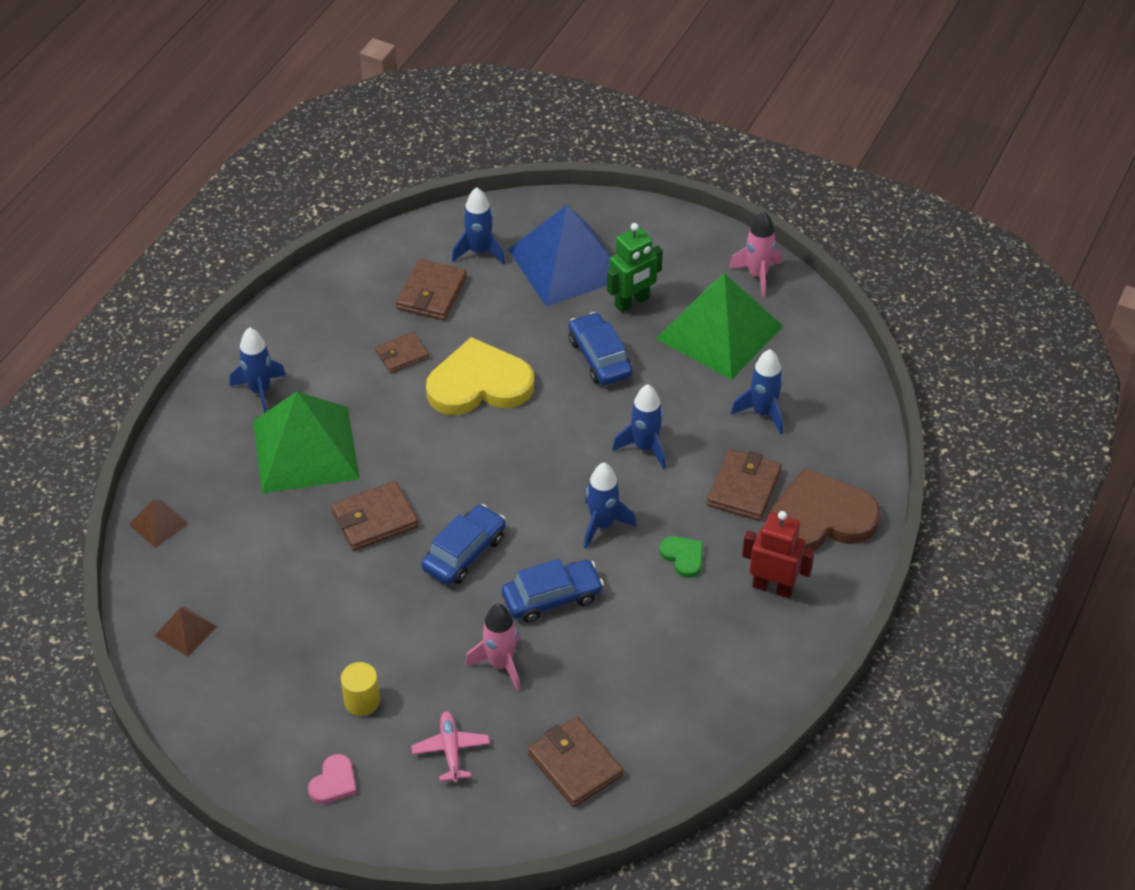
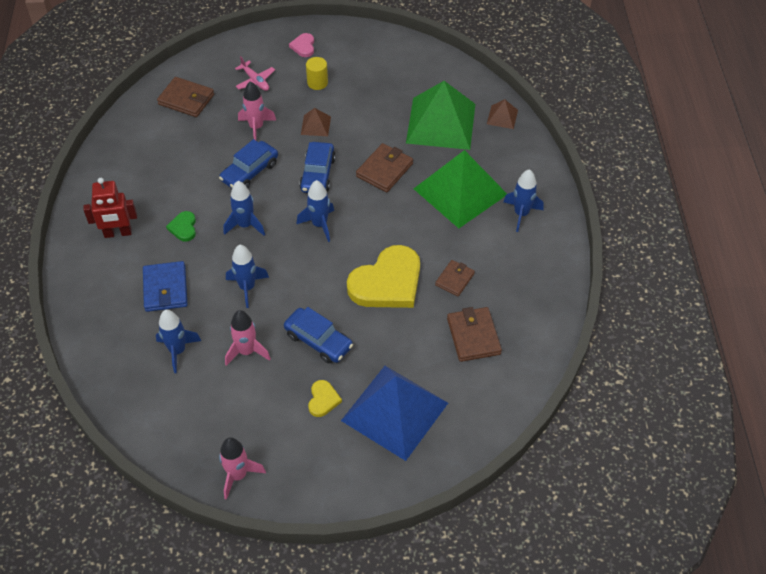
camera: 150 degrees right, 5 degrees up
brown pyramid [155,606,217,657] -> brown pyramid moved to [301,108,331,136]
blue rocket [452,187,505,265] -> blue rocket moved to [297,180,334,242]
green robot [607,223,663,313] -> yellow heart [308,380,342,417]
green pyramid [656,273,783,380] -> green pyramid moved to [406,81,475,150]
green heart [659,536,703,578] -> green heart turned 60 degrees clockwise [166,211,196,242]
brown wallet [707,449,782,521] -> blue wallet [143,261,188,312]
brown heart [769,468,881,551] -> none
none -> pink rocket [225,310,271,366]

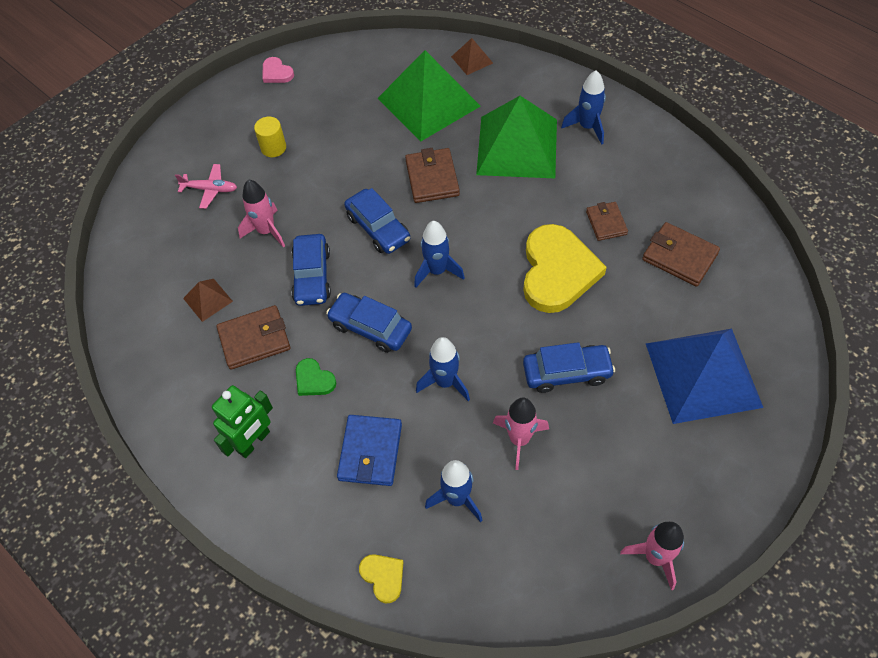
camera: 40 degrees left, 5 degrees up
red robot [83,178,137,238] -> green robot [212,385,273,458]
blue wallet [143,261,188,312] -> blue wallet turned 60 degrees clockwise [337,415,402,486]
brown wallet [157,77,214,117] -> brown wallet moved to [217,305,290,369]
blue rocket [224,181,265,236] -> blue car [326,293,412,353]
pink heart [289,33,314,57] -> pink heart moved to [262,57,294,83]
brown pyramid [301,108,331,136] -> brown pyramid moved to [183,279,233,322]
yellow heart [308,380,342,417] -> yellow heart moved to [359,554,403,603]

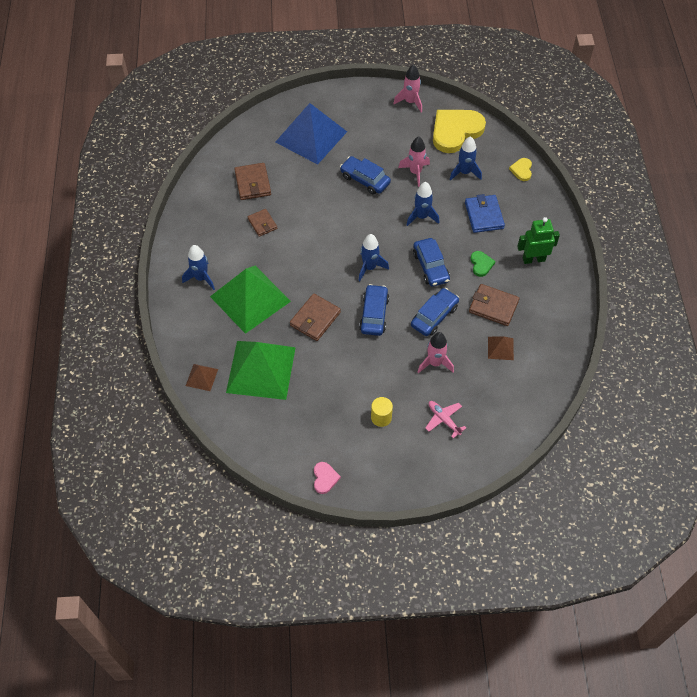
camera: 140 degrees left, 0 degrees up
blue wallet [337,415,402,486] -> blue wallet turned 60 degrees counterclockwise [465,194,505,233]
yellow heart [523,224,607,313] -> yellow heart moved to [433,110,486,153]
brown wallet [586,202,628,241] -> brown wallet turned 60 degrees counterclockwise [248,209,277,237]

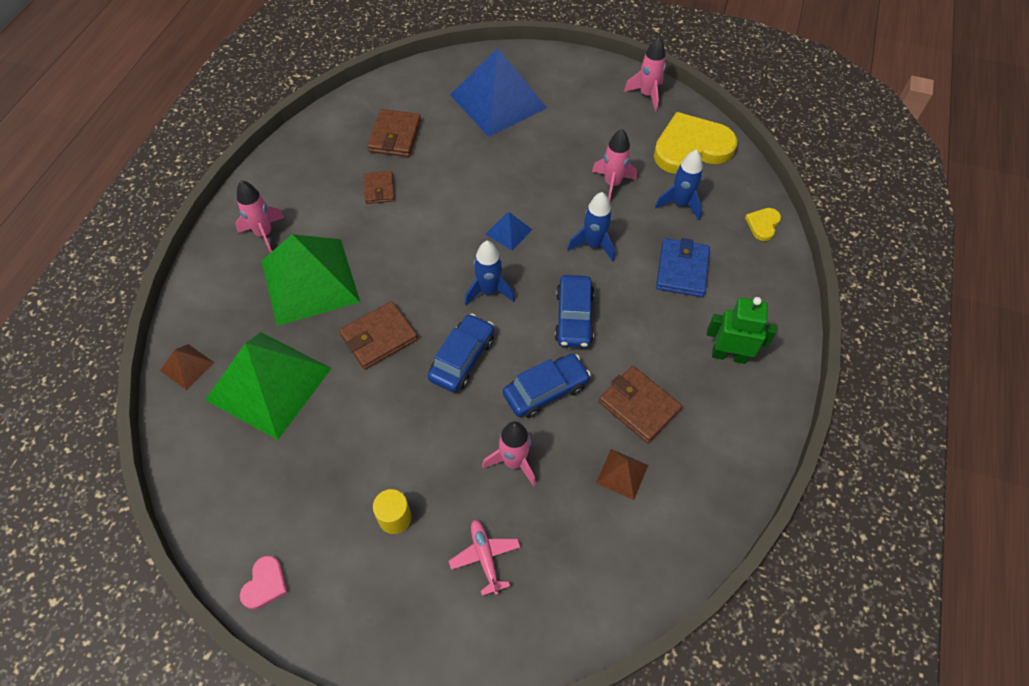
camera: 20 degrees right, 0 degrees up
blue rocket [182,245,215,290] -> pink rocket [235,180,284,253]
blue car [340,156,391,195] -> none
green heart [471,251,495,277] -> none
none -> blue pyramid [485,212,532,251]

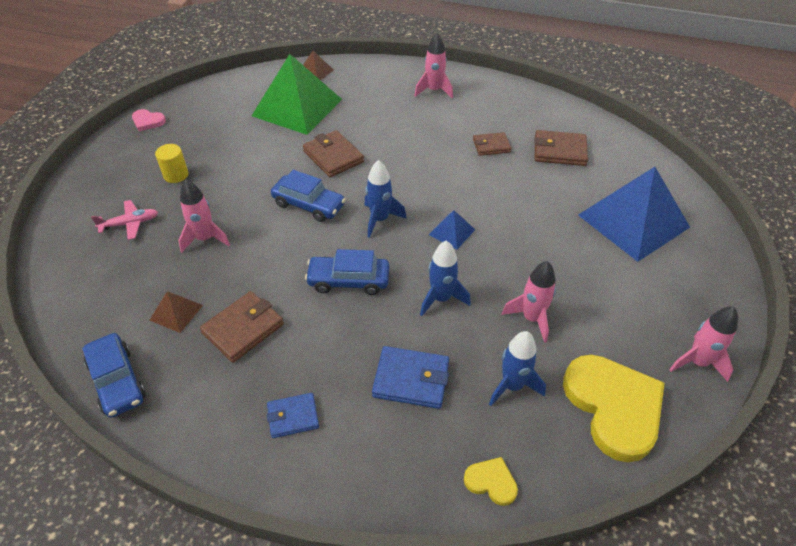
camera: 90 degrees right, 10 degrees down
green pyramid [261,234,360,326] -> none
blue car [503,354,591,418] -> blue car moved to [82,333,146,418]
green robot [707,297,777,364] -> blue wallet [267,393,319,438]

